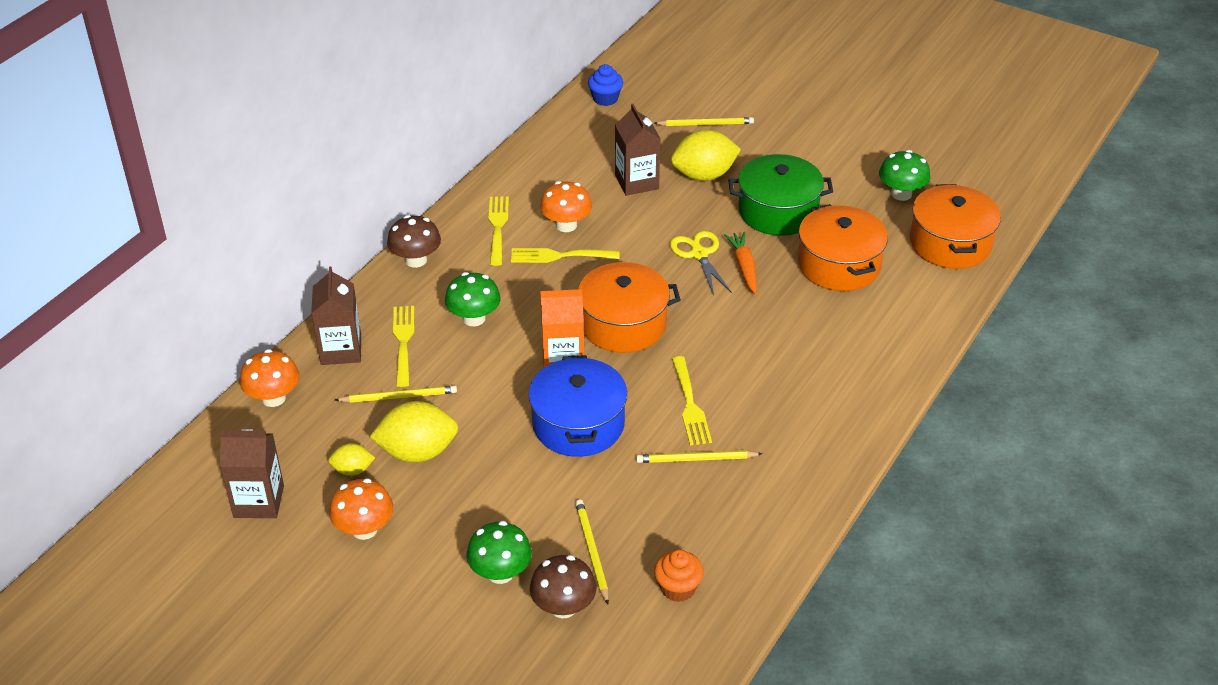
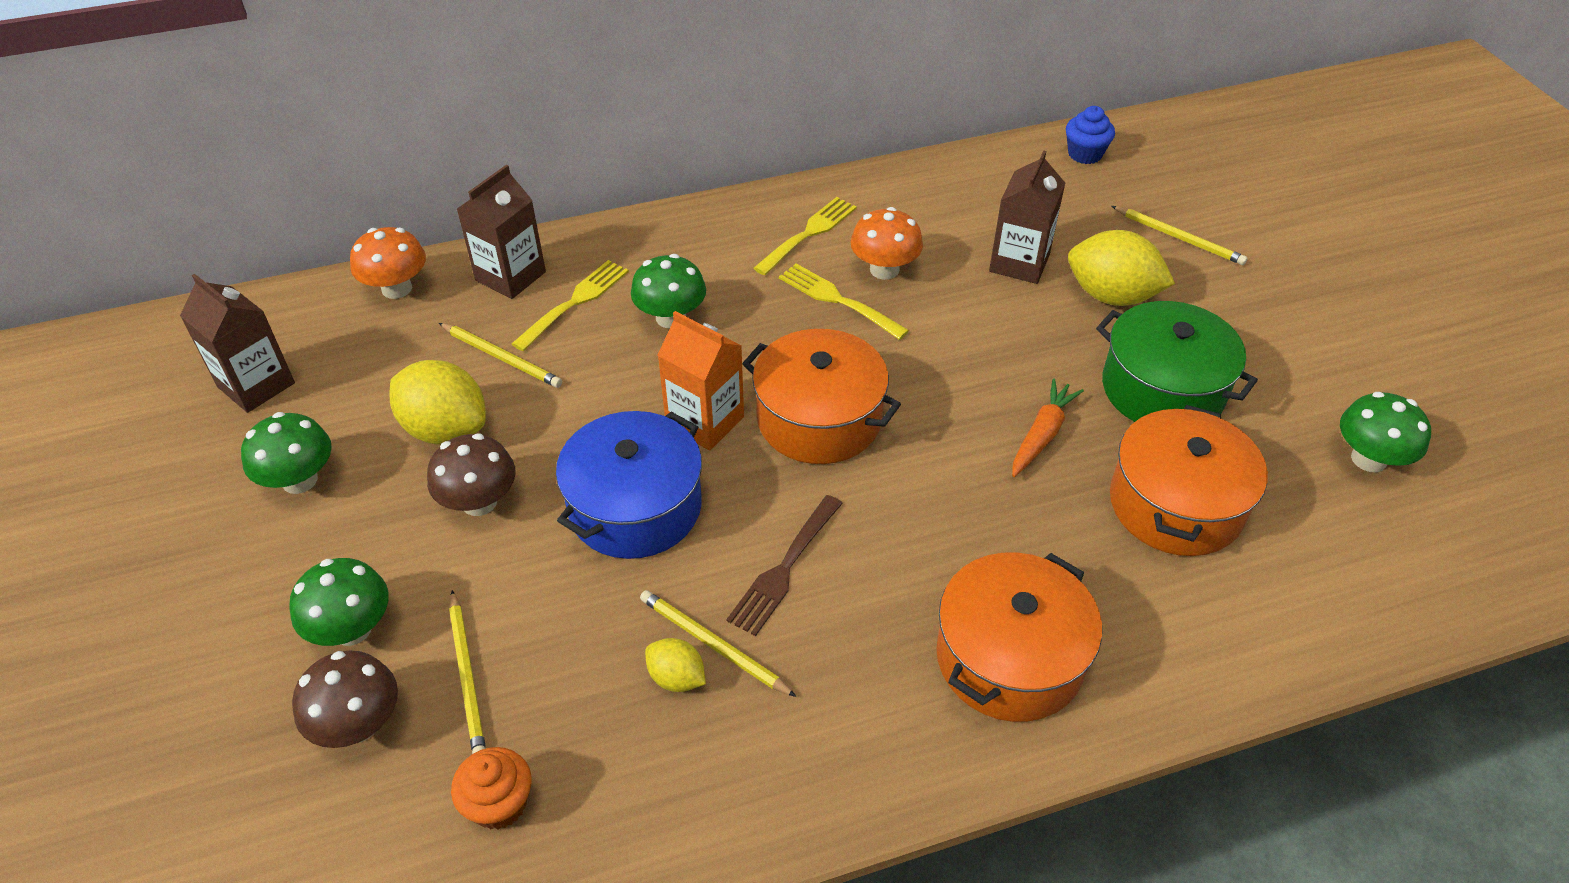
camera: 40 degrees right, 5 degrees up
yellow lemon [328,443,375,476] -> yellow lemon moved to [645,638,706,692]
orange mushroom [329,479,393,540] -> green mushroom [241,412,332,494]
brown mushroom [387,215,441,268] -> brown mushroom moved to [427,433,516,516]
yellow pencil [575,499,609,604] -> yellow pencil turned 135 degrees clockwise [449,590,486,754]
yellow scissors [670,231,732,295] -> none
yellow fork [672,356,712,445] -> brown fork [726,495,843,636]
orange pot [910,184,1001,269] -> orange pot moved to [936,552,1102,722]

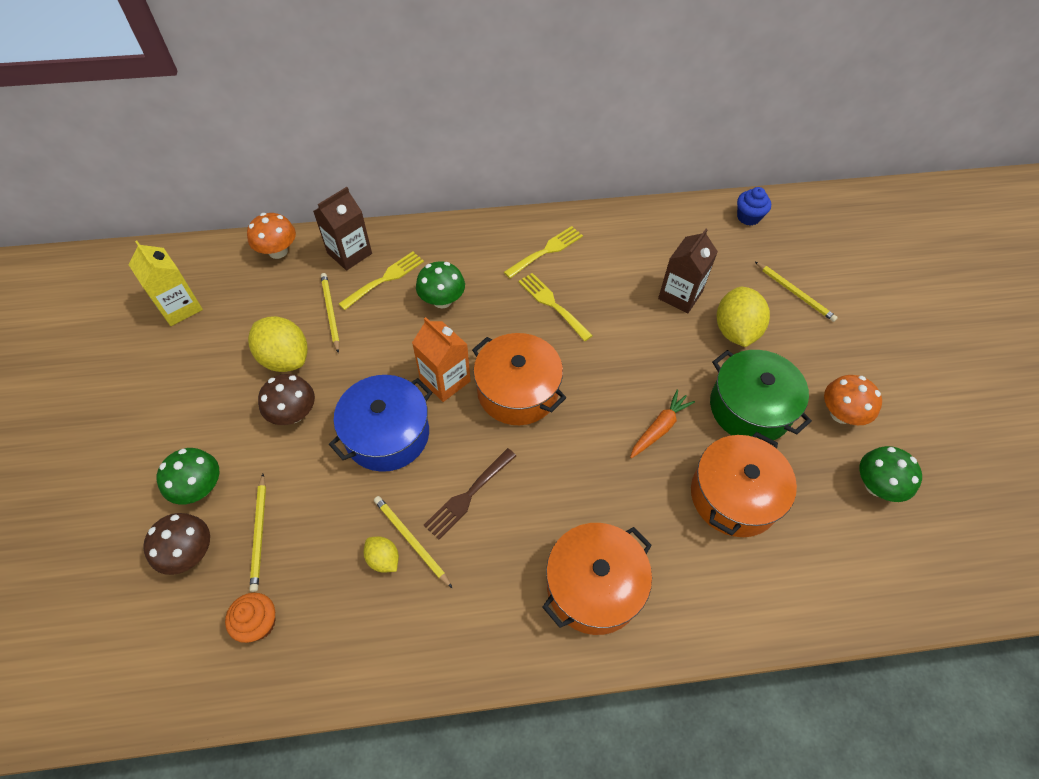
camera: 10 degrees right, 10 degrees up
brown carton [180,274,295,413] -> yellow carton [128,241,203,326]
green mushroom [241,412,332,494] -> none
yellow pencil [439,323,562,388] -> yellow pencil turned 150 degrees counterclockwise [321,273,340,353]
orange mushroom [851,207,923,280] -> orange mushroom moved to [824,375,882,425]
yellow lemon [1068,230,1175,306] -> yellow lemon turned 60 degrees clockwise [717,287,770,347]

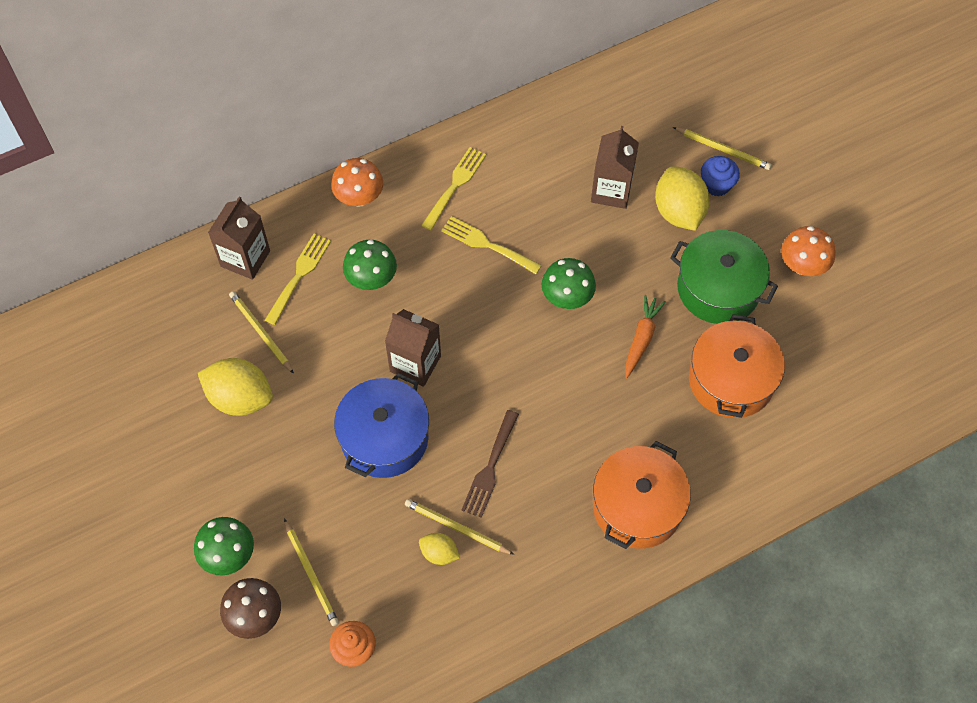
camera: 20 degrees left, 5 degrees up
yellow carton [128,241,203,326] -> none
orange mushroom [247,213,296,259] -> orange mushroom moved to [331,158,383,207]
brown mushroom [258,374,315,425] -> none
orange carton [412,317,471,402] -> brown carton [385,309,441,387]
orange pot [472,333,566,425] -> none
blue cupcake [737,187,771,226] -> blue cupcake moved to [701,156,740,196]
green mushroom [859,446,922,502] -> green mushroom moved to [541,258,596,309]

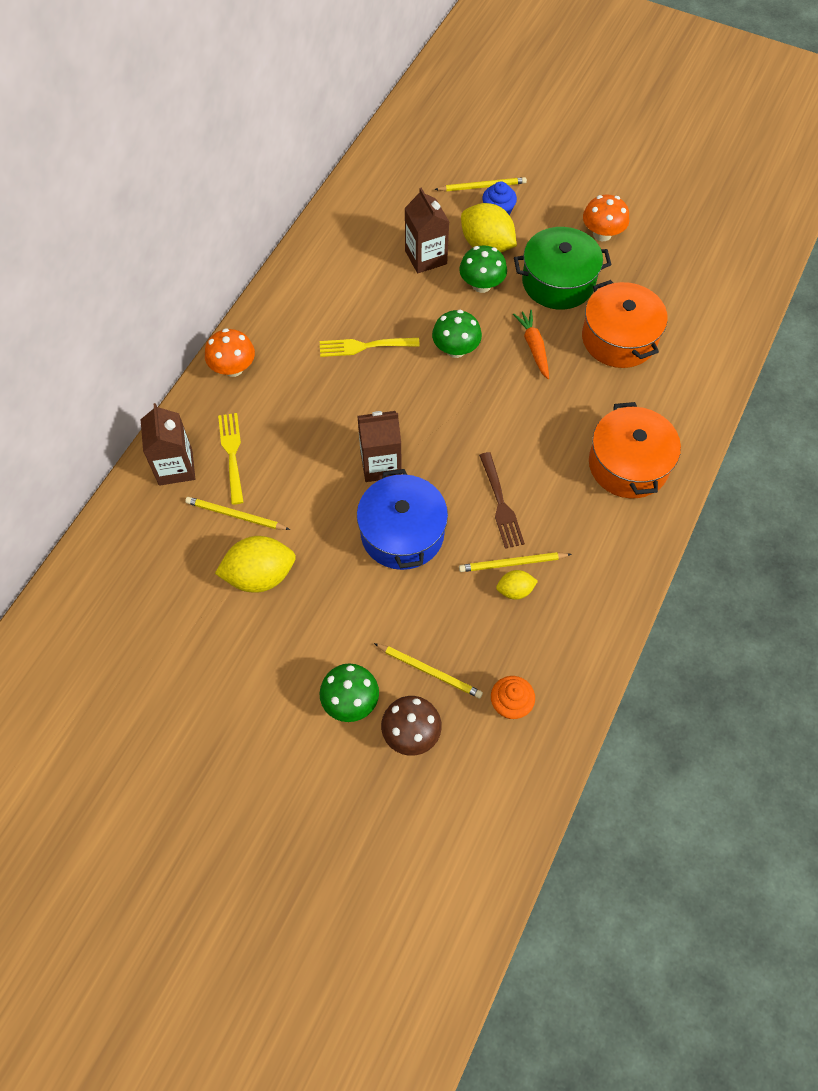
camera: 35 degrees left, 0 degrees up
green mushroom [343,240,397,290] -> green mushroom moved to [459,245,507,293]
yellow fork [421,147,486,230] -> none

